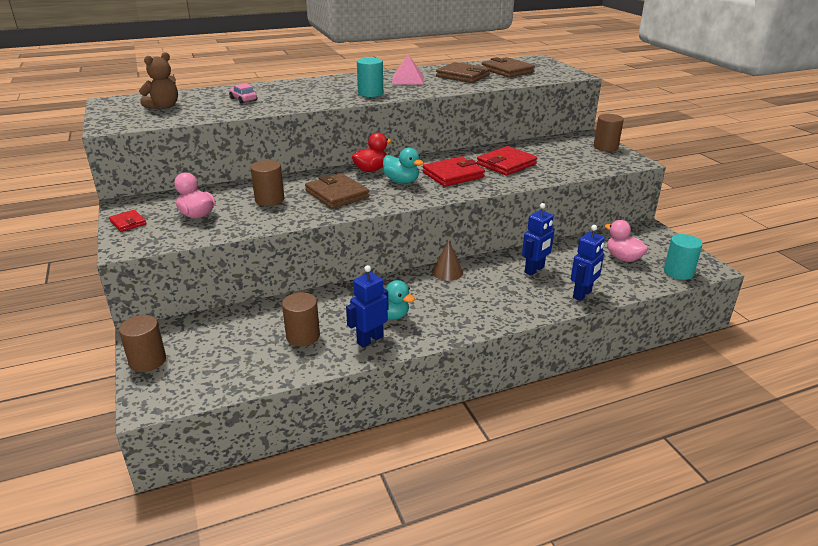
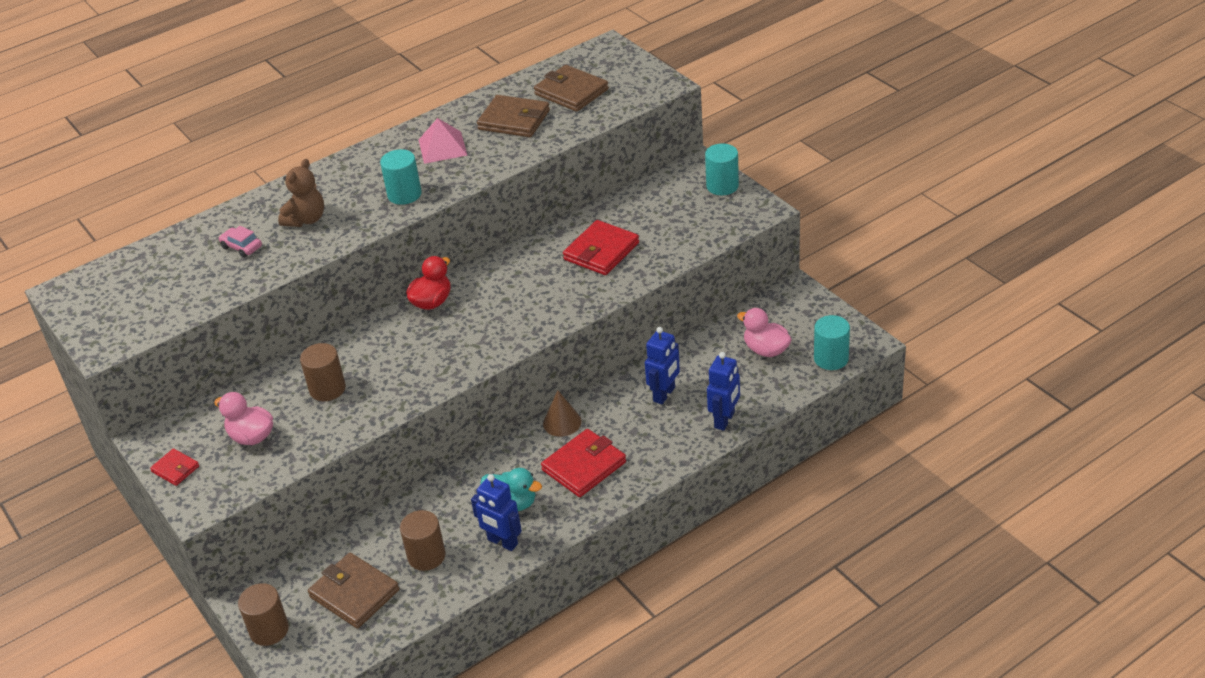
camera: 10 degrees left, 10 degrees up
brown teddy bear [139,52,178,109] -> brown teddy bear moved to [278,159,324,227]
brown wallet [305,173,369,209] -> brown wallet moved to [308,553,399,629]
blue robot [346,265,388,348] -> blue robot turned 90 degrees counterclockwise [471,474,522,551]
turquoise duck [383,148,423,184] -> none
red wallet [423,156,485,187] -> red wallet moved to [541,429,626,497]
brown cylinder [593,114,624,152] -> turquoise cylinder [705,143,739,195]

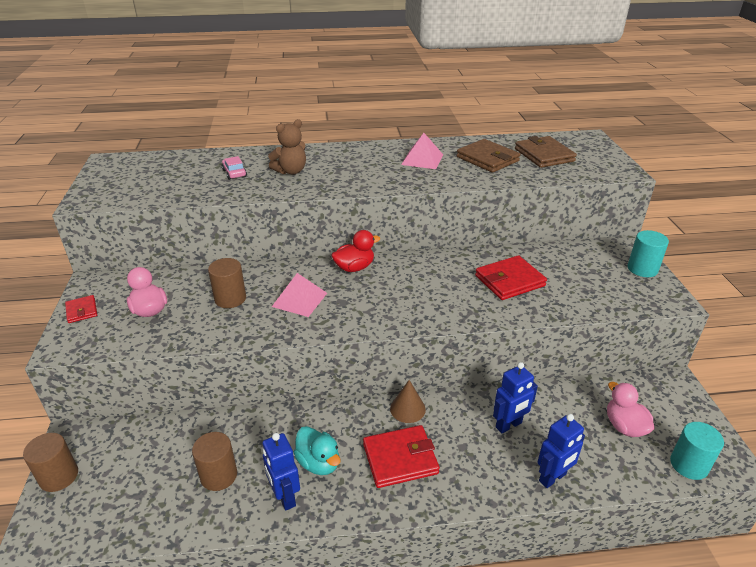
camera: 25 degrees right, 5 degrees down
brown wallet [308,553,399,629] -> none
turquoise cylinder [380,149,422,205] -> none
none -> pink pyramid [272,273,327,317]

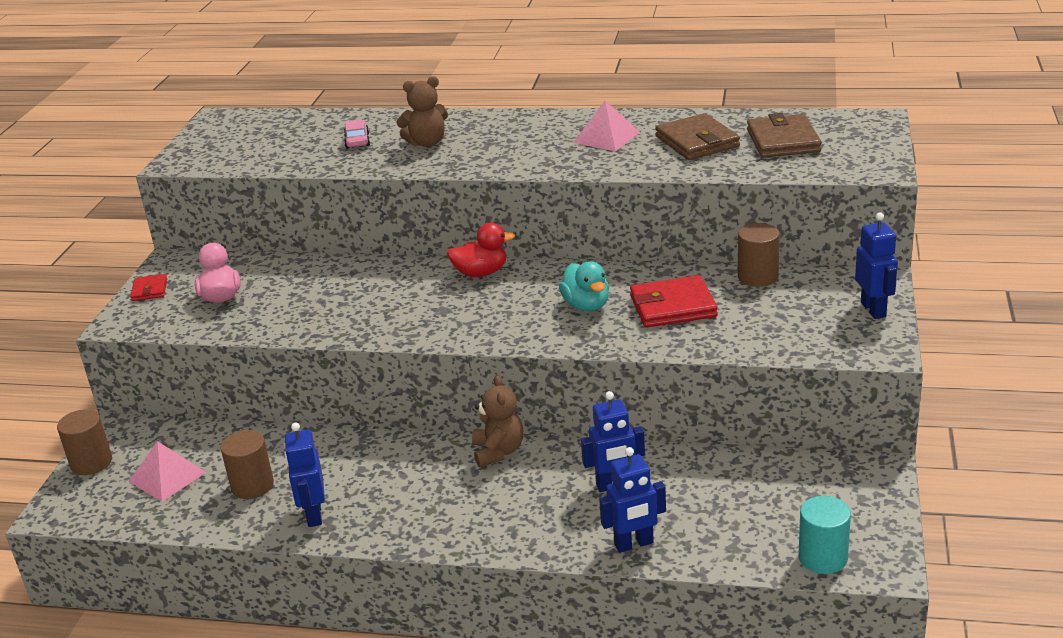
camera: 20 degrees right, 5 degrees down
brown cylinder [208,258,246,308] -> brown cylinder moved to [738,223,780,287]
pink pyramid [272,273,327,317] -> pink pyramid moved to [129,441,207,502]
turquoise duck [293,426,340,475] -> turquoise duck moved to [559,261,609,311]
red wallet [363,425,440,488] -> none
brown cone [390,380,426,423] -> brown teddy bear [472,375,523,467]
pink duck [607,382,655,437] -> none
turquoise cylinder [628,230,669,277] -> blue robot [855,212,898,319]

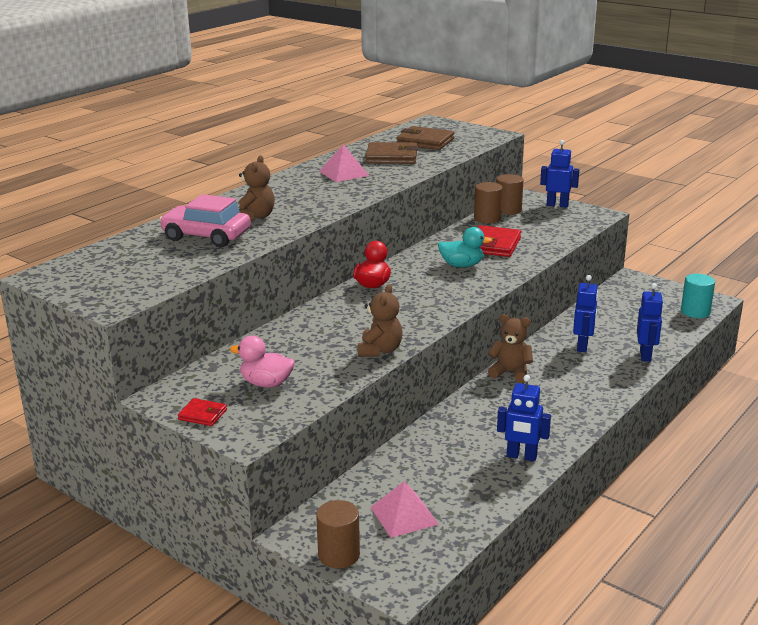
camera: 65 degrees left, 5 degrees down
brown cylinder [221,430,274,499] -> brown cylinder moved to [496,174,524,215]
pink car [344,120,370,149] -> pink car [159,194,251,247], size x2.05
none -> brown teddy bear [358,284,403,357]

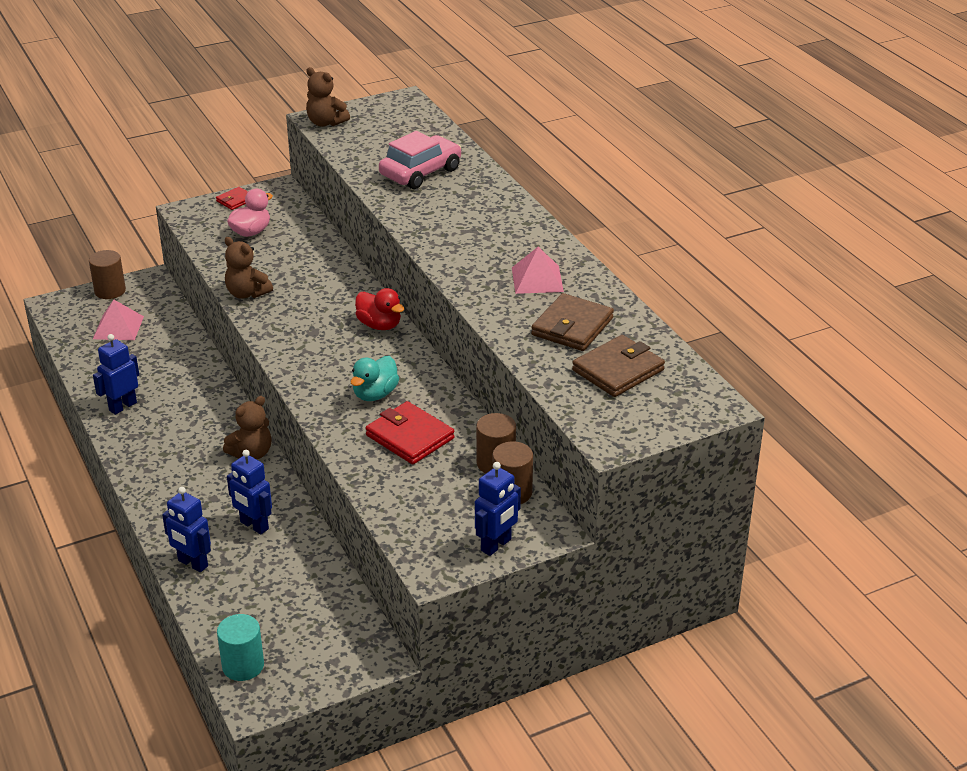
camera: 115 degrees right, 10 degrees up
brown teddy bear [238,155,275,221] -> brown teddy bear moved to [306,67,350,127]

